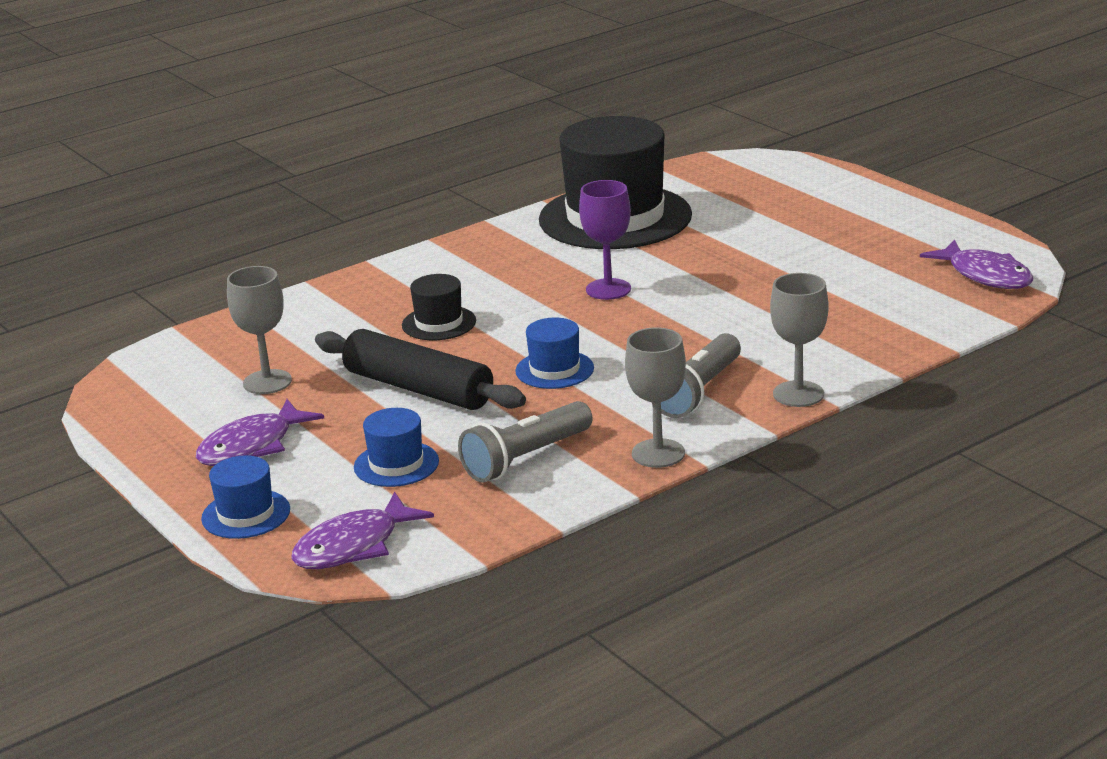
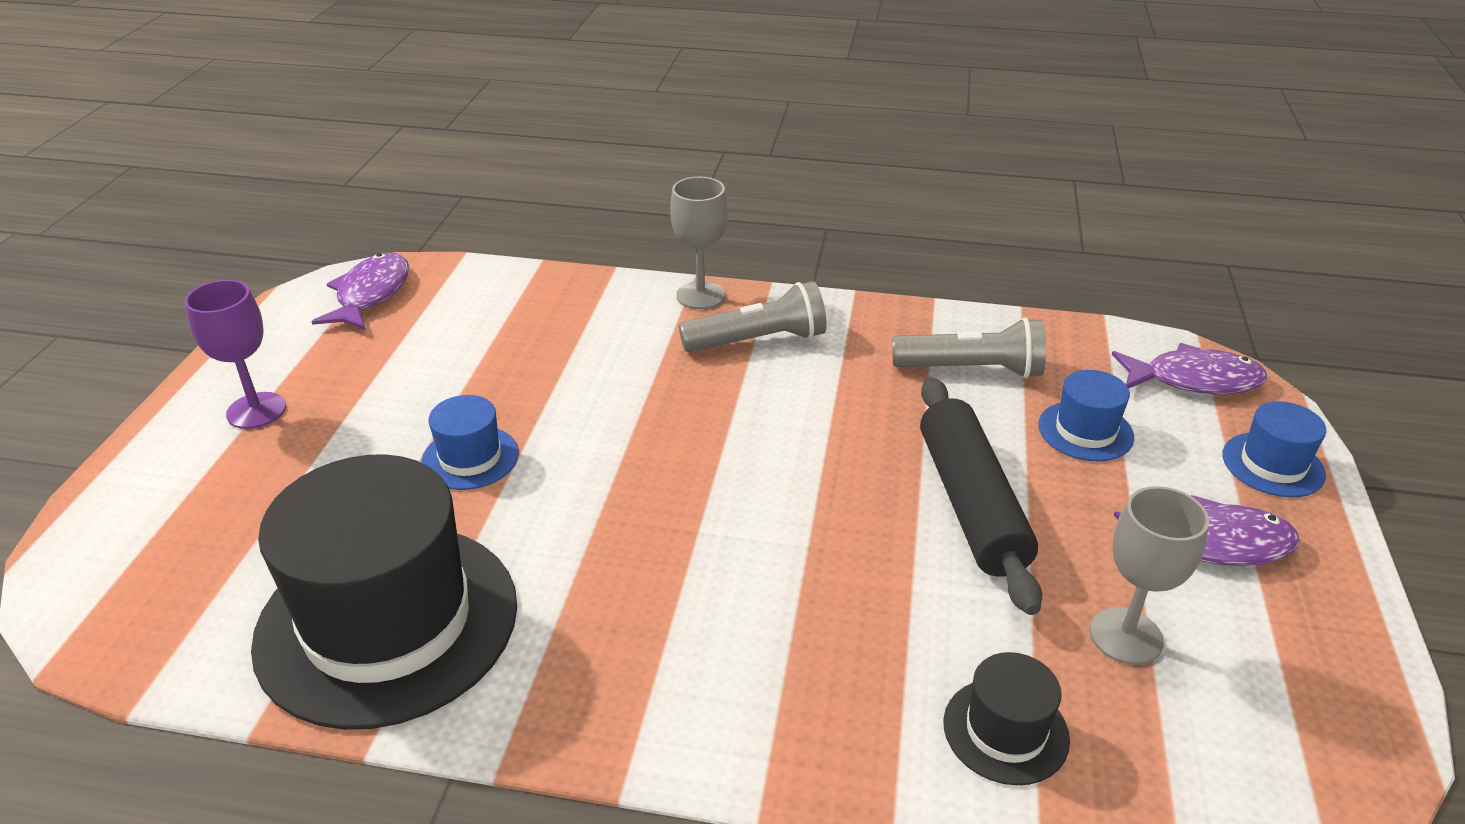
camera: 135 degrees left, 10 degrees up
black hat [402,274,476,340] -> black hat moved to [943,652,1070,785]
blue hat [515,317,594,389] -> blue hat moved to [421,395,519,490]
purple goblet [579,180,631,300] -> purple goblet moved to [185,280,286,429]
grey goblet [625,327,686,468] -> none

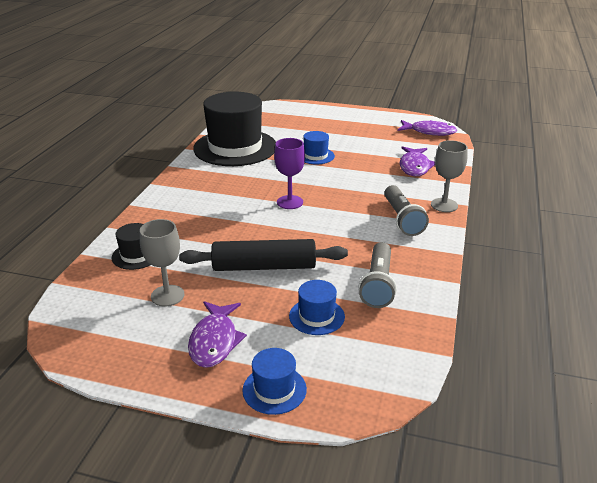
camera: 95 degrees right, 5 degrees down
purple goblet [185,280,286,429] -> purple goblet moved to [274,138,305,209]
purple fish [1112,343,1267,394] -> purple fish moved to [399,146,435,176]

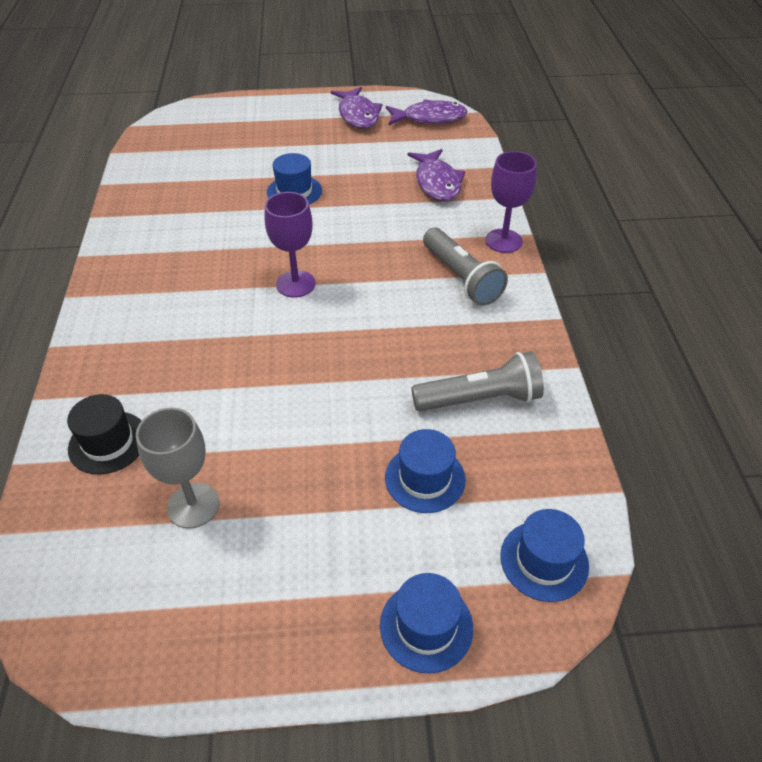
camera: 20 degrees left, 15 degrees up
black rolling pin [179,239,348,271] -> none
purple fish [188,301,247,368] -> purple fish moved to [331,87,383,129]
black hat [193,92,276,166] -> none
grey flashlight [359,242,397,308] -> grey flashlight turned 90 degrees counterclockwise [411,352,544,411]
grey goblet [431,140,468,212] -> purple goblet [485,151,537,253]
none -> blue hat [500,509,589,602]

